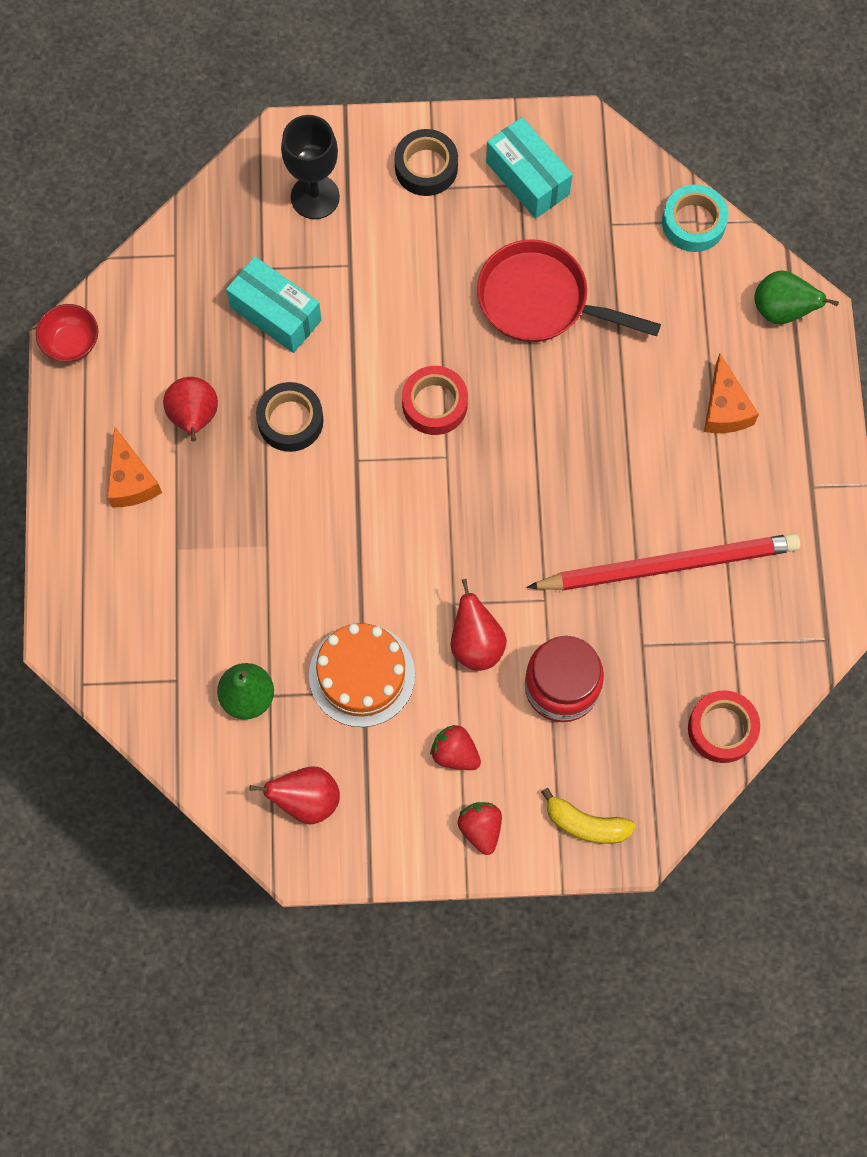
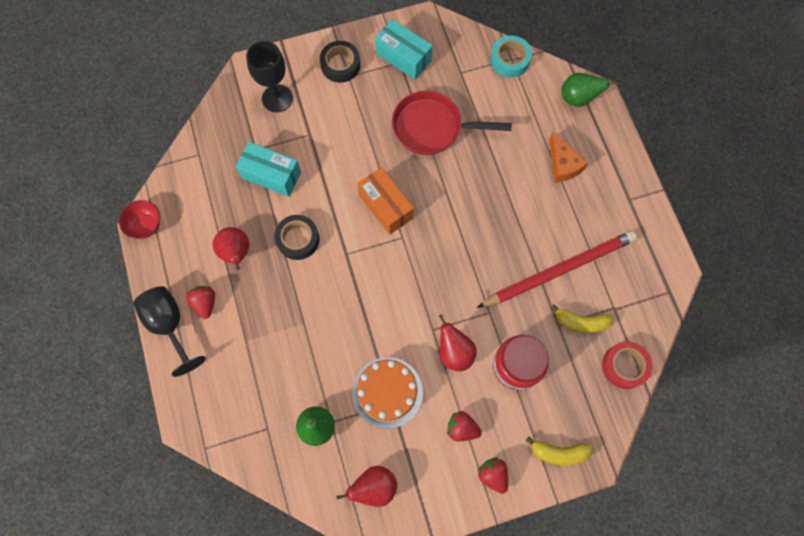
camera: 15 degrees left, 0 degrees up
orange cheese [107,426,162,507] -> red strawberry [186,286,215,319]
red tape [402,366,468,435] -> orange box [357,167,414,235]
none -> black goblet [133,286,206,377]
none -> yellow banana [550,304,614,333]

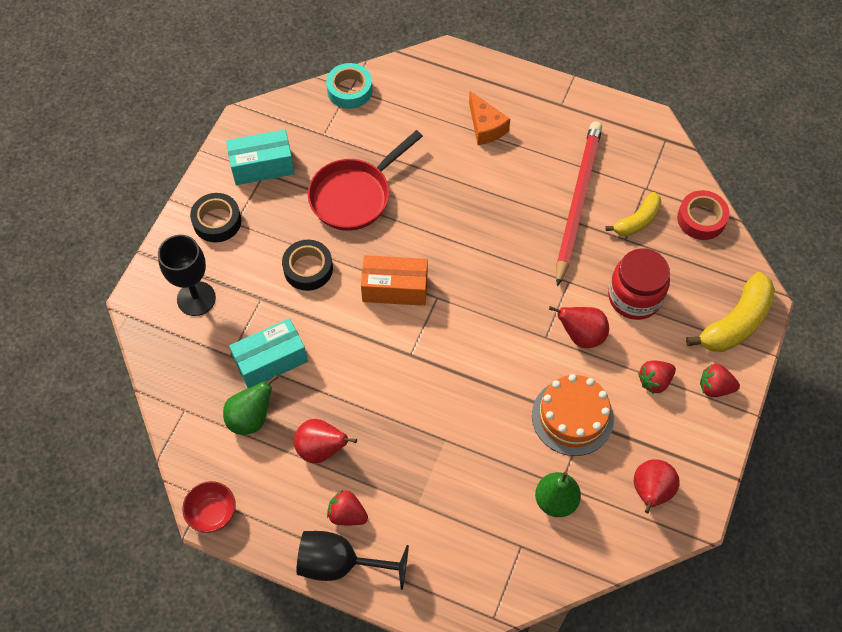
camera: 50 degrees left, 10 degrees down
black tape [275,215,320,260] -> black tape moved to [282,240,333,291]
yellow banana [526,437,593,465] -> yellow banana [686,272,775,352], size x1.60
orange cheese [549,132,588,183] -> orange cheese turned 45 degrees clockwise [469,91,510,145]
green pear [561,73,619,107] -> green pear moved to [223,375,278,435]

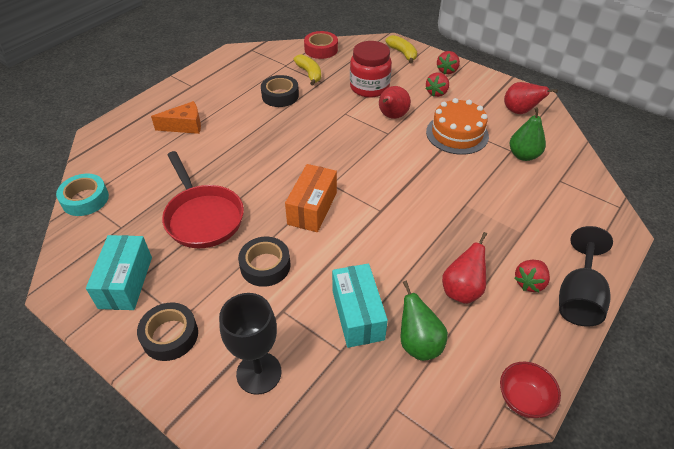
camera: 75 degrees left, 15 degrees down
red pencil [556,121,602,287] -> black tape [261,75,299,107]
red strawberry [638,360,676,394] -> red strawberry turned 45 degrees clockwise [425,72,449,97]
yellow banana [686,272,775,352] -> yellow banana [385,35,417,64], size x0.62

